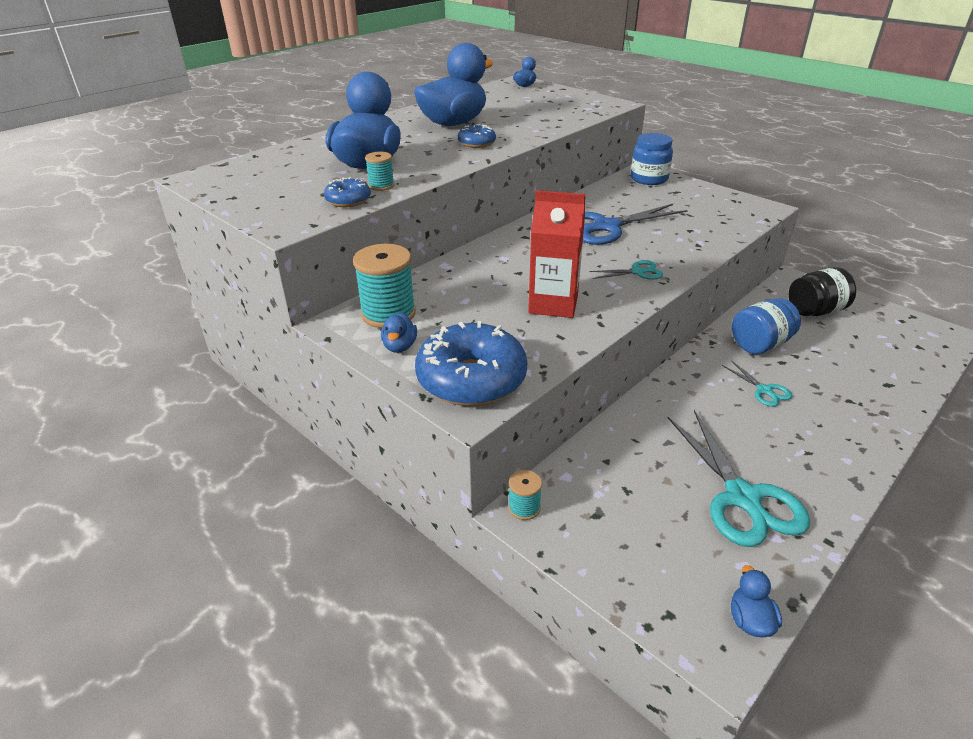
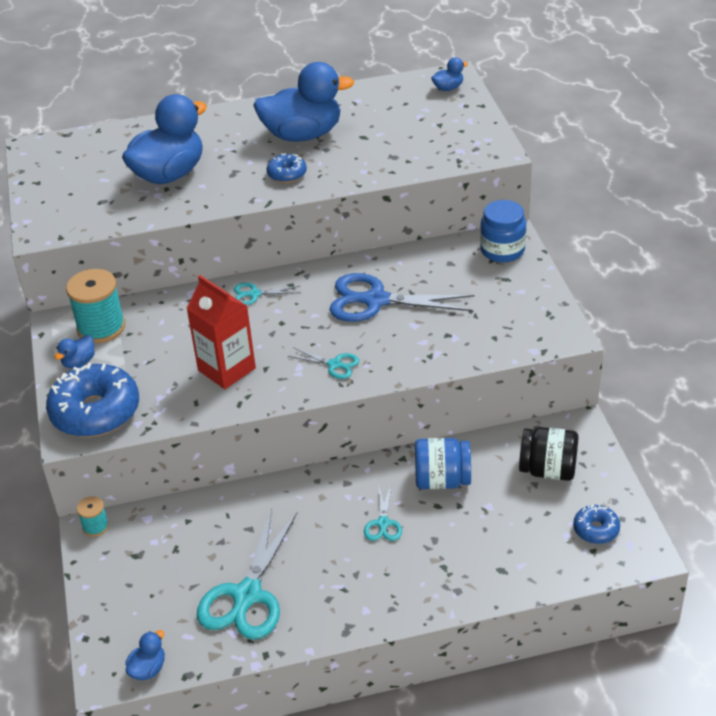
camera: 35 degrees right, 5 degrees up
blue donut [324,177,371,207] -> blue donut moved to [573,505,620,544]
turquoise spool [365,152,394,191] -> none
none -> turquoise scissors [234,283,301,305]

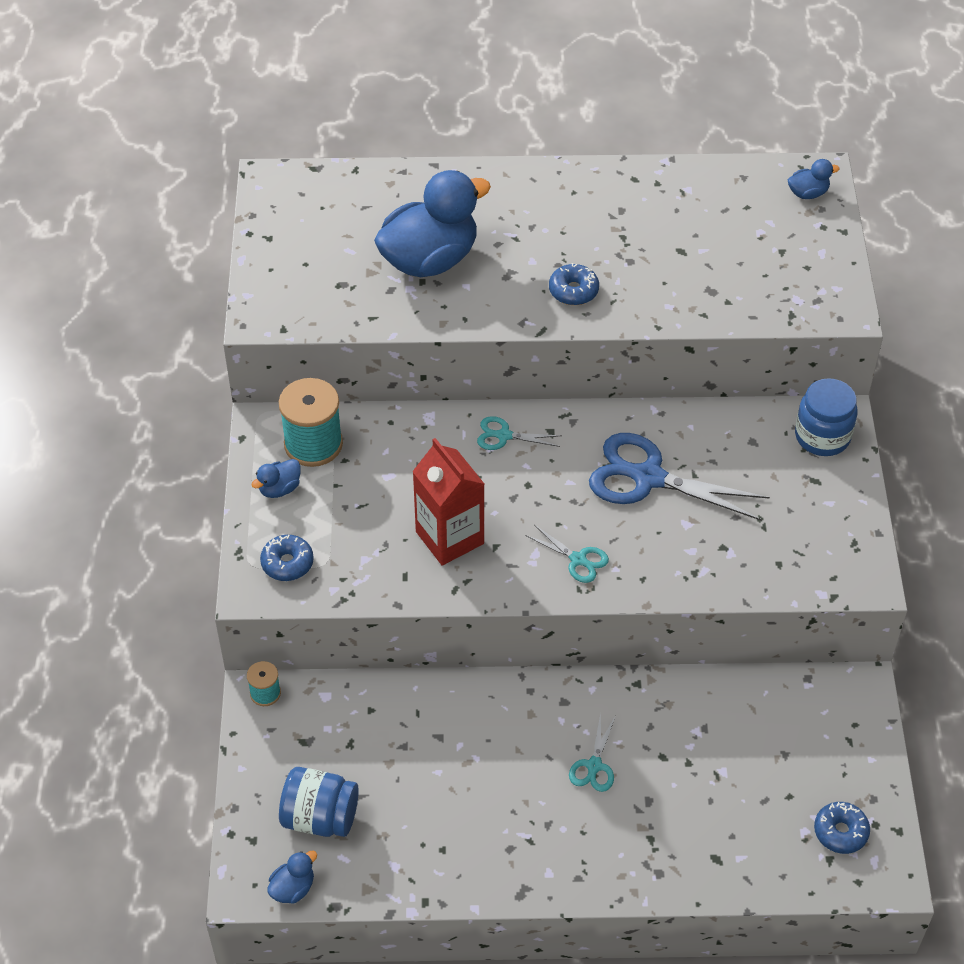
camera: 10 degrees right, 10 degrees up
blue donut [46,363,139,437] -> blue donut [260,535,314,581], size x0.49
turquoise scissors [197,508,297,640] -> none
blue duck [253,62,355,142] -> none
blue jar [415,438,471,489] -> blue jar moved to [279,767,359,837]
black jar [519,427,579,481] -> none

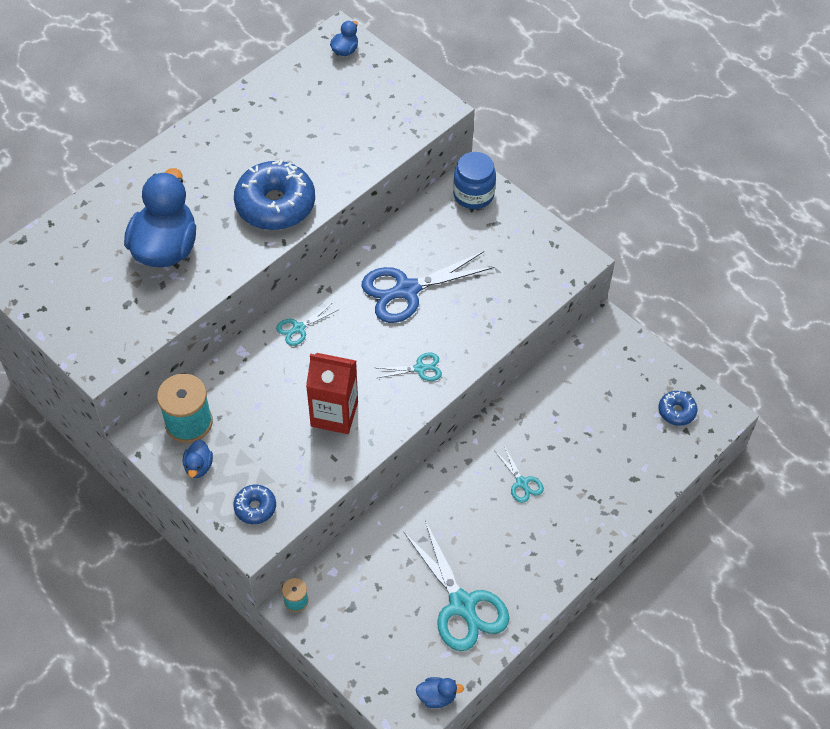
camera: 45 degrees left, 5 degrees up
blue duck [267,851,317,904] -> blue duck turned 90 degrees clockwise [416,677,464,708]
blue jar [279,767,359,837] -> none
blue donut [549,263,599,305] -> blue donut [234,160,315,230], size x2.05
none -> turquoise scissors [403,521,509,651]

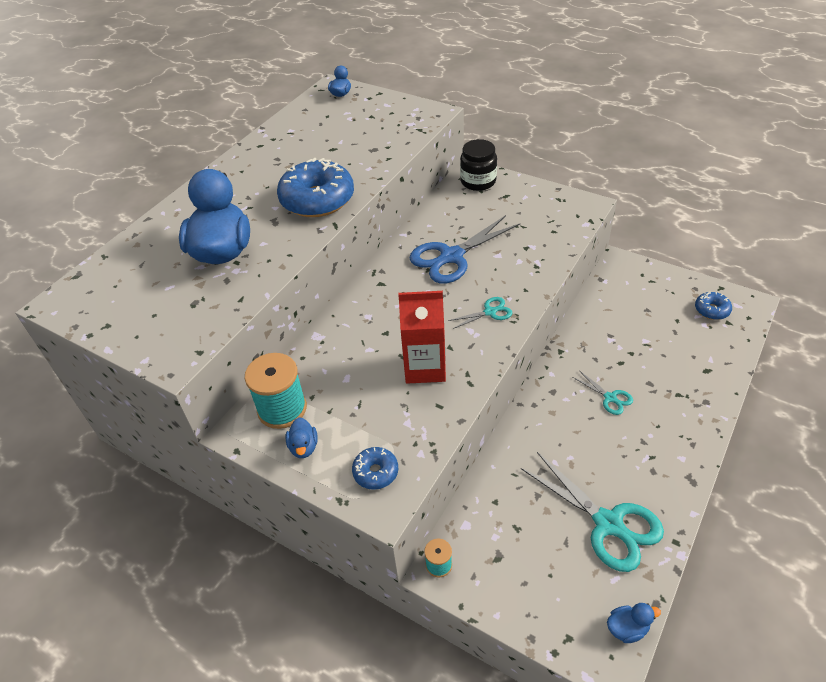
camera: 10 degrees left, 10 degrees down
turquoise scissors [276,303,338,346] -> none
blue jar [453,152,496,209] -> black jar [460,139,497,191]

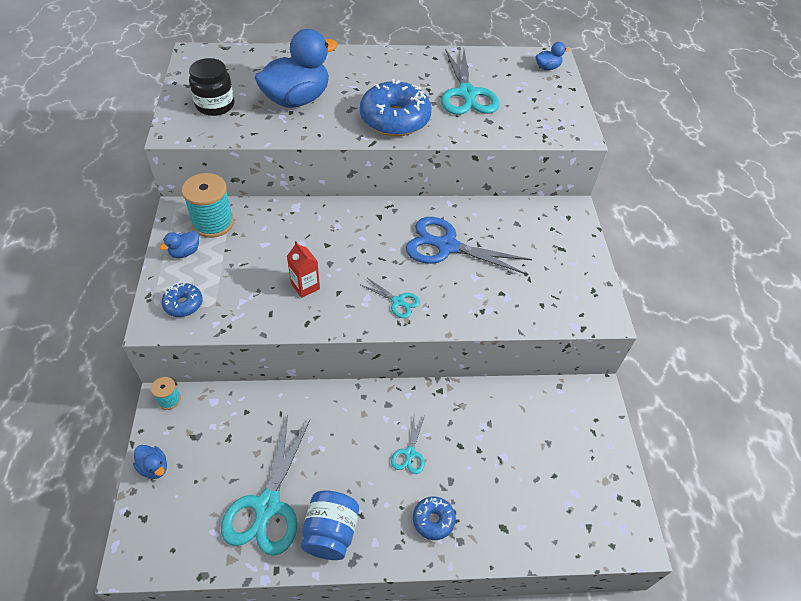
camera: 50 degrees right, 5 degrees up
red carton [398,291,446,384] -> red carton [287,241,320,298], size x0.59
black jar [460,139,497,191] -> black jar moved to [189,58,234,116]
blue duck [607,603,661,643] -> blue duck moved to [133,445,167,479]
blue donut [695,292,732,320] -> blue donut moved to [413,497,456,540]
none -> blue jar [301,490,359,560]
none -> turquoise scissors [441,49,500,115]

